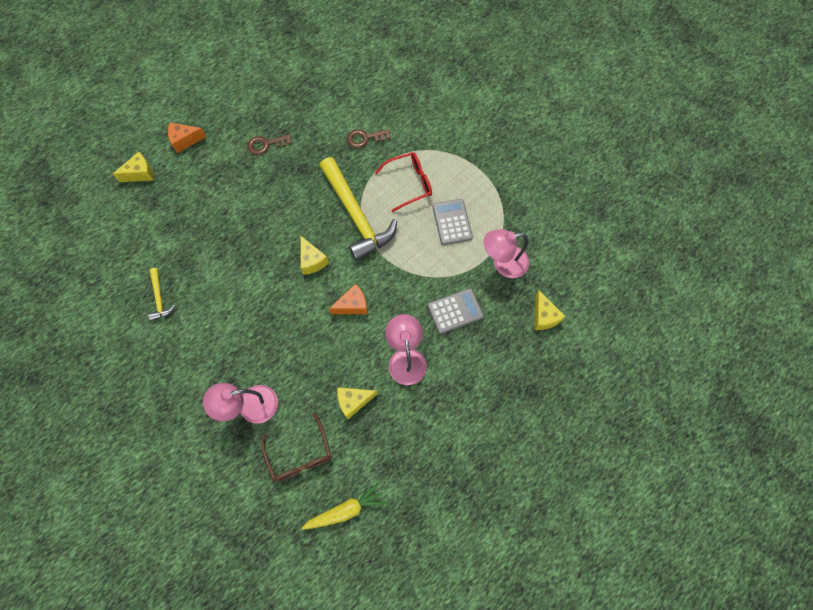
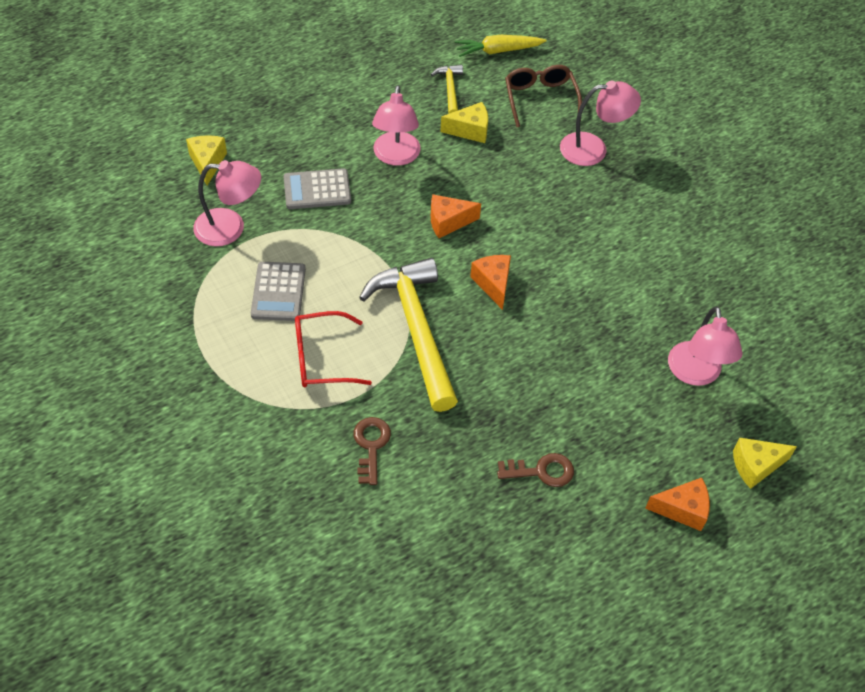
camera: 170 degrees left, 15 degrees down
yellow hammer [148,268,175,321] -> yellow hammer moved to [431,65,463,114]
yellow cheese [300,235,329,275] -> orange cheese [470,255,511,310]
brown key [347,129,391,148] -> brown key turned 90 degrees counterclockwise [354,417,391,485]
none -> pink lamp [668,306,743,386]

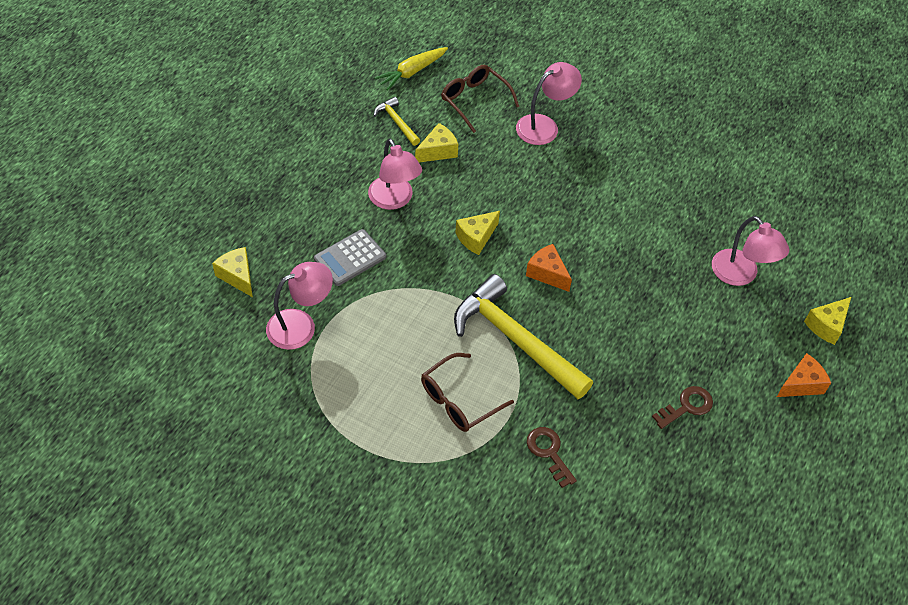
camera: 30 degrees left, 0 degrees up
grey calculator [251,262,306,321] -> none
red glasses [295,311,372,387] -> brown glasses [421,353,514,432]
orange cheese [431,194,481,238] -> yellow cheese [455,211,500,255]

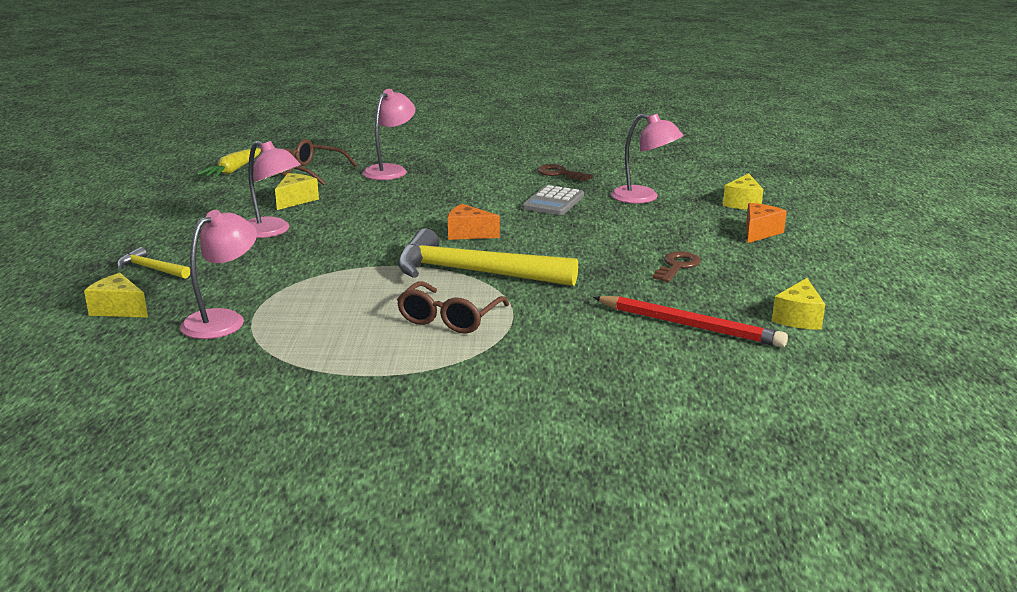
camera: 25 degrees left, 30 degrees down
grey calculator [314,229,386,286] -> grey calculator moved to [522,185,584,215]
yellow hammer [374,97,420,146] -> yellow hammer moved to [117,247,190,279]
yellow cheese [455,211,500,255] -> yellow cheese moved to [772,278,825,330]
brown key [527,427,577,488] -> brown key moved to [537,164,593,181]
none -> red pencil [593,296,788,347]

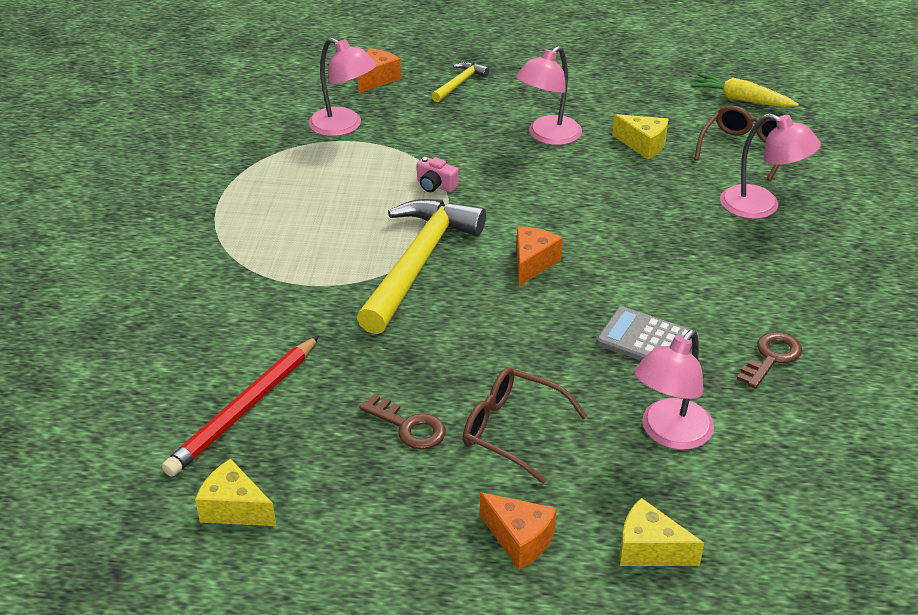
camera: 95 degrees right, 15 degrees up
yellow cheese [84,273,148,318] -> orange cheese [358,48,401,93]
brown glasses [397,281,509,334] -> brown glasses moved to [463,367,587,484]
none -> pink camera [417,157,459,192]

